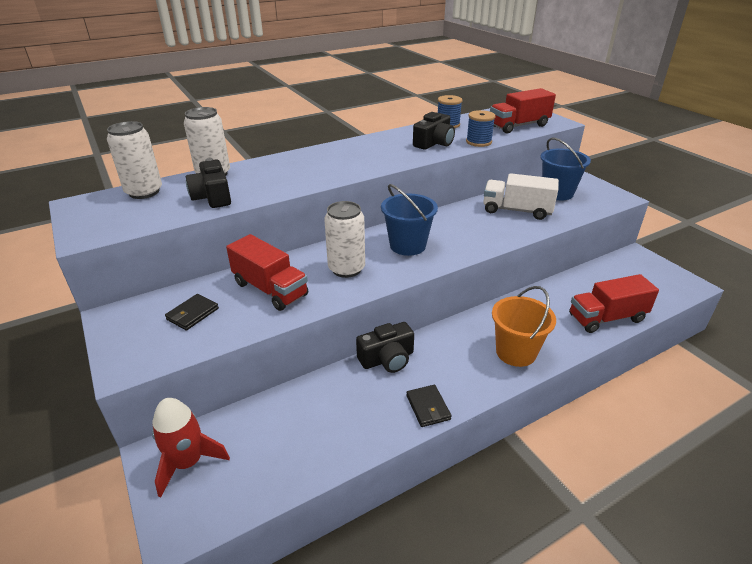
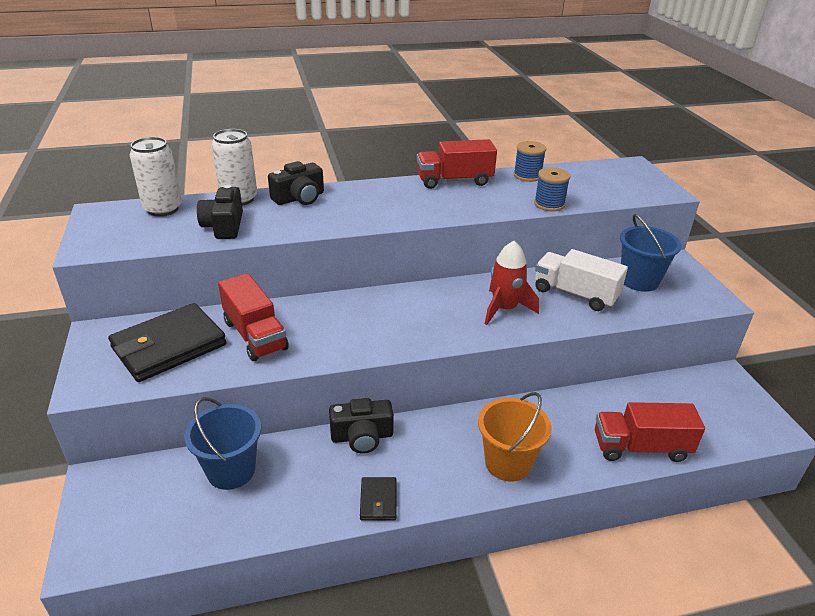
camera: 15 degrees right, 0 degrees up
red rocket [152,398,230,498] -> red rocket moved to [485,241,539,325]
black wallet [165,294,219,330] -> black wallet [108,303,226,382], size x2.15
white can [324,201,365,278] -> none
blue bucket [381,184,438,256] -> blue bucket moved to [184,397,261,490]
black camera [413,112,455,150] -> black camera moved to [268,161,324,205]
red truck [490,88,556,133] -> red truck moved to [417,139,497,189]

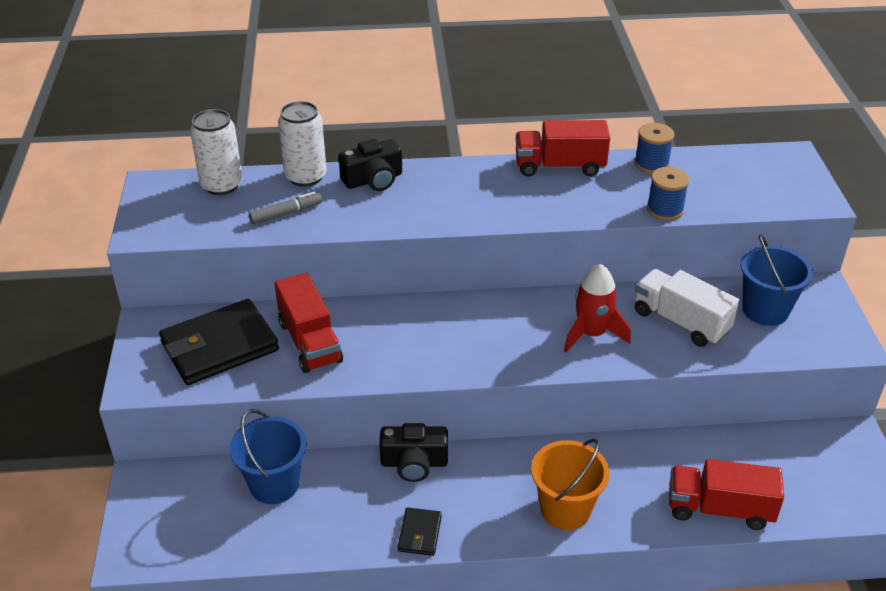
camera: 10 degrees right, 5 degrees up
black camera [197,185,243,239] -> grey marker [249,192,322,224]

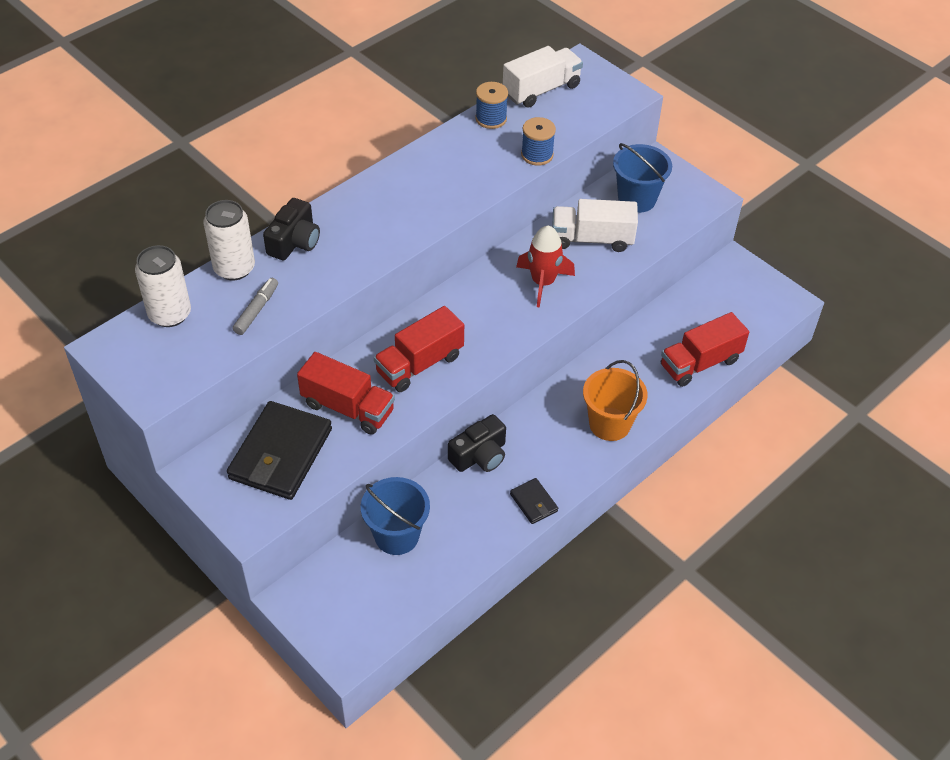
camera: 40 degrees left, 10 degrees up
red truck [516,120,610,177] -> red truck moved to [374,306,464,392]
none -> white truck [503,46,583,108]

